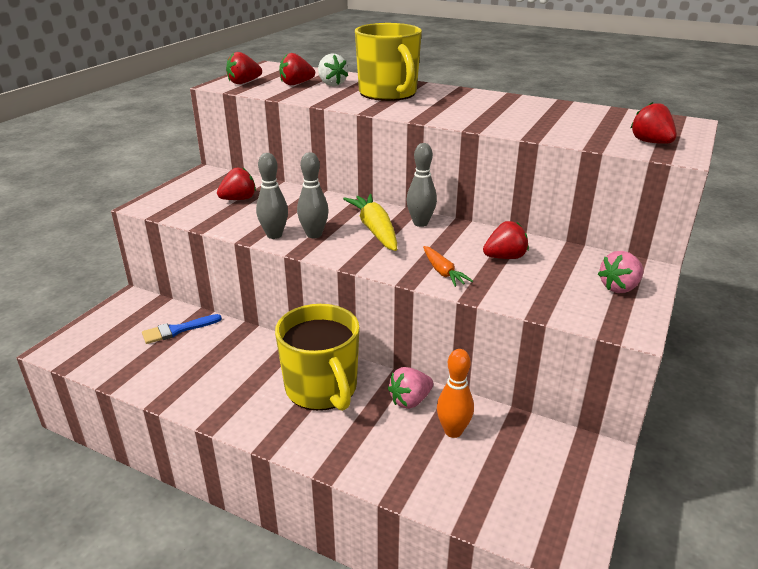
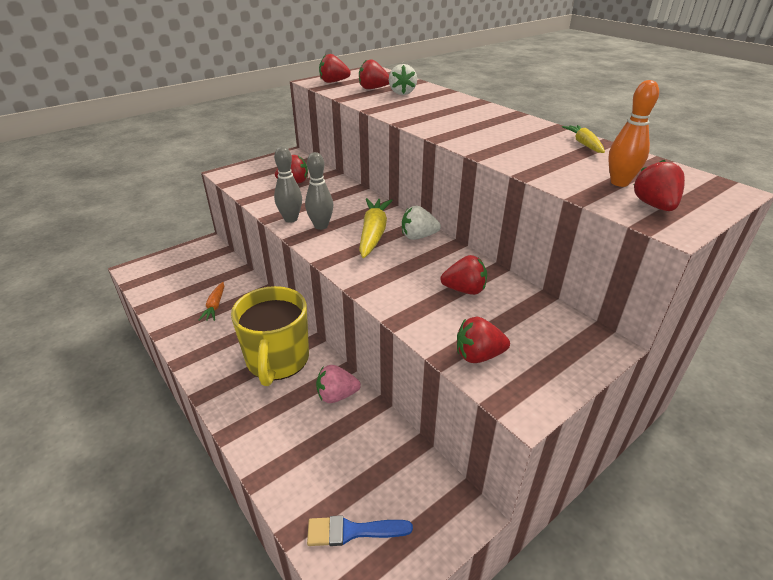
camera: 25 degrees right, 5 degrees up
blue brush [142,314,222,344] -> blue brush moved to [307,515,413,546]
yellow mug [355,23,422,101] -> none
grey bowling pin [407,143,437,227] -> white strawberry [402,206,441,240]
orange carrot [423,246,473,287] -> orange carrot moved to [199,282,224,321]
orange bowling pin [437,349,474,438] -> orange bowling pin moved to [608,80,659,187]
pink strawberry [598,251,644,293] -> none
none -> red strawberry [457,317,510,363]
none -> yellow carrot [562,125,605,153]

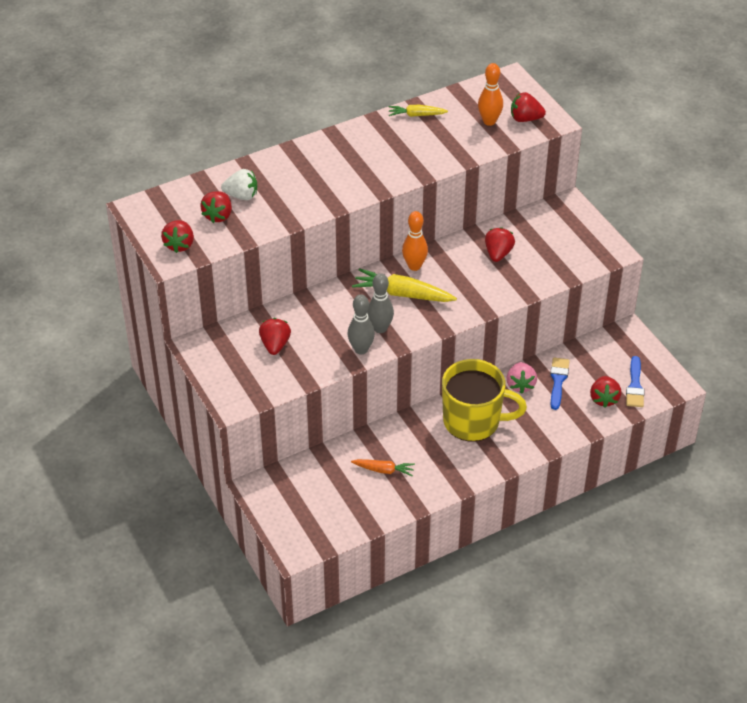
camera: 80 degrees left, 10 degrees up
white strawberry [402,206,441,240] -> orange bowling pin [402,211,428,271]
red strawberry [457,317,510,363] -> red strawberry moved to [590,376,621,408]
none -> blue brush [550,357,570,410]

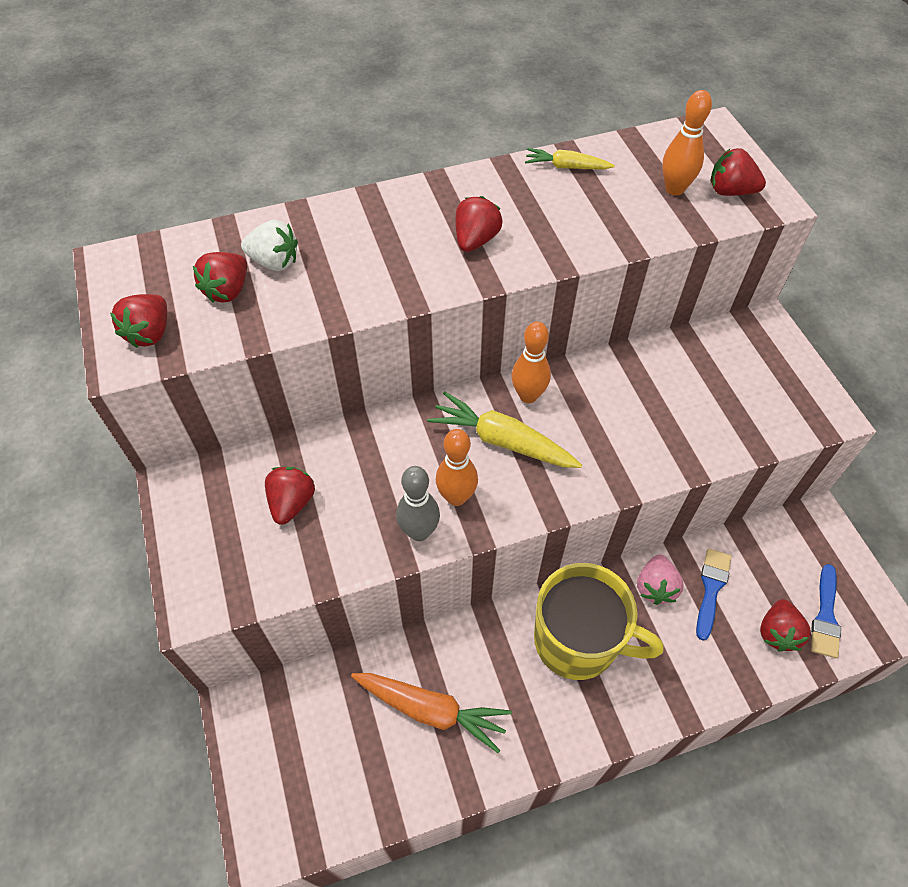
camera: 10 degrees right, 10 degrees up
orange carrot [351,459,415,477] -> orange carrot [351,673,512,753], size x1.70
grey bowling pin [367,273,394,333] -> orange bowling pin [436,429,478,506]
red strawberry [485,227,515,262] -> red strawberry moved to [455,196,502,252]

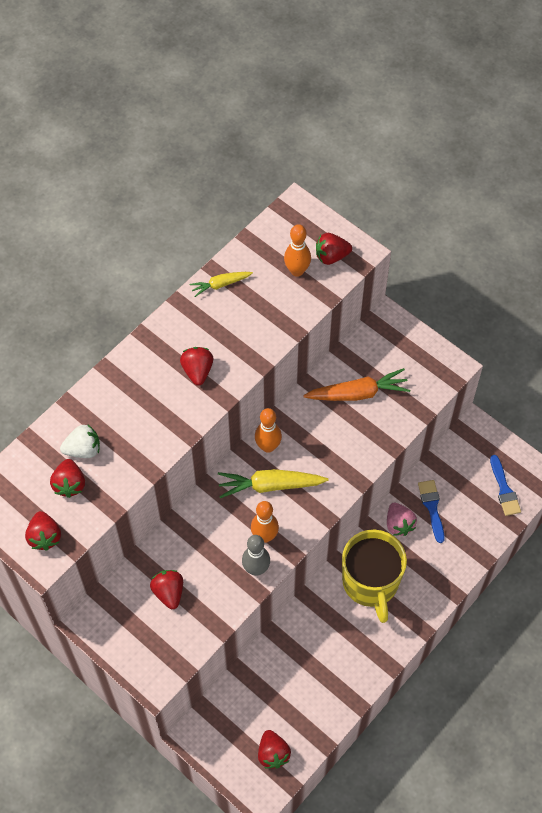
camera: 30 degrees left, 5 degrees up
orange carrot [351,673,512,753] -> orange carrot moved to [303,368,410,401]
yellow mug [534,563,664,680] -> yellow mug turned 90 degrees clockwise [342,529,407,623]
red strawberry [760,599,811,652] -> red strawberry moved to [258,730,291,769]

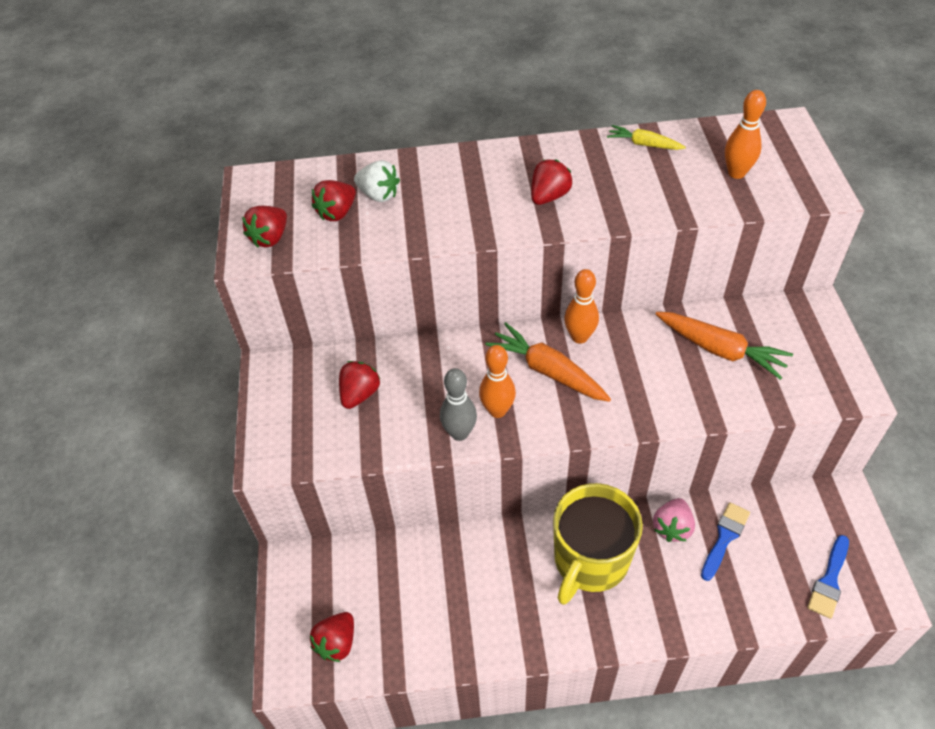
camera: 45 degrees right, 10 degrees down
yellow carrot [218,469,328,498] -> orange carrot [485,322,611,402]
red strawberry [316,233,352,265] -> none

